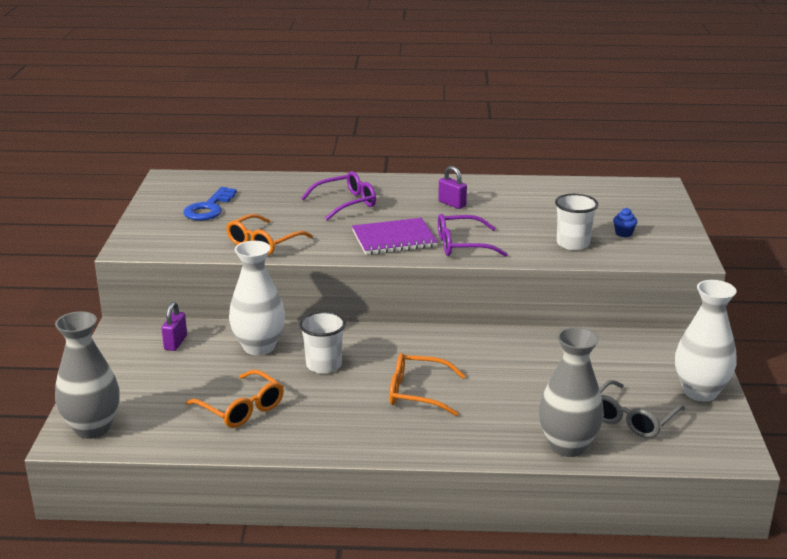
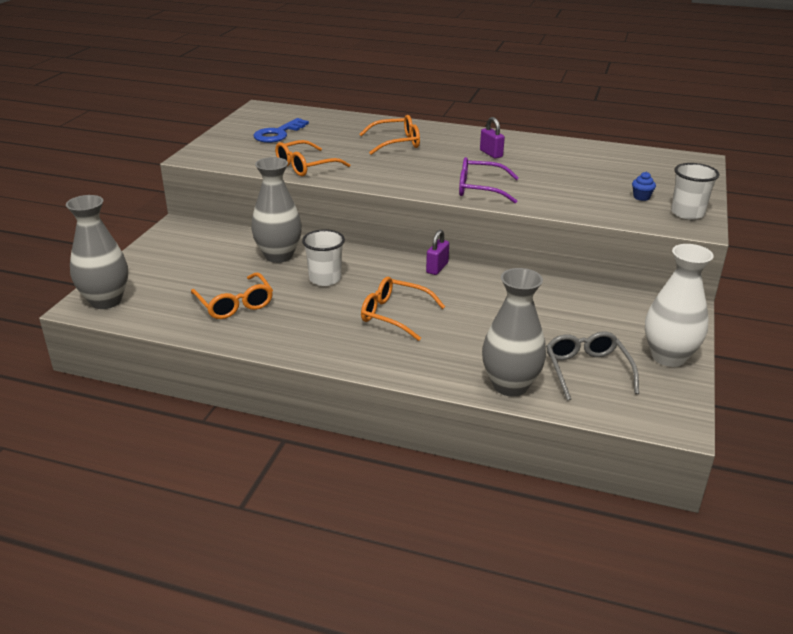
camera: 15 degrees right, 5 degrees up
purple padlock [162,302,187,351] -> purple padlock moved to [426,230,449,275]
white vase [229,241,285,355] -> grey vase [251,157,302,263]
purple glasses [301,171,376,221] -> orange glasses [359,115,420,155]
purple notebook [352,218,438,255] -> none
white cup [555,194,598,250] -> white cup moved to [671,163,720,220]
grey glasses [599,380,685,438] -> grey glasses turned 120 degrees clockwise [546,331,639,401]

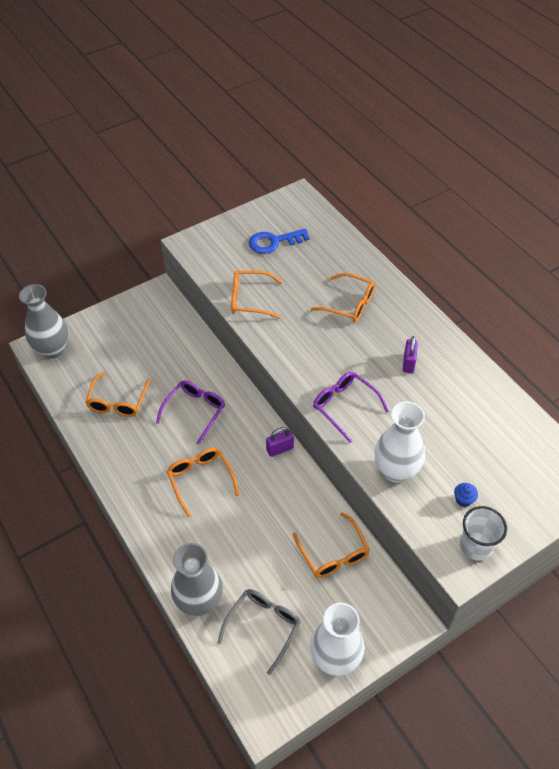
camera: 40 degrees right, 20 degrees up
grey vase [251,157,302,263] -> none
white cup [302,229,345,286] -> purple glasses [156,380,225,445]
none -> orange glasses [293,513,370,578]
none -> white vase [375,401,425,483]

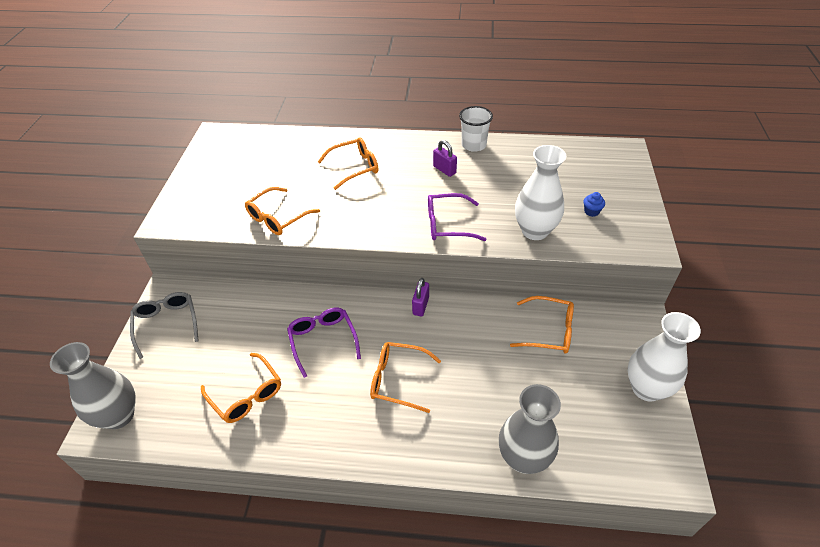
camera: 50 degrees left, 5 degrees down
grey glasses [217,589,301,675] -> grey glasses moved to [130,292,199,359]
blue key [249,228,310,254] -> none
white cup [460,506,507,561] -> white cup moved to [459,106,493,152]

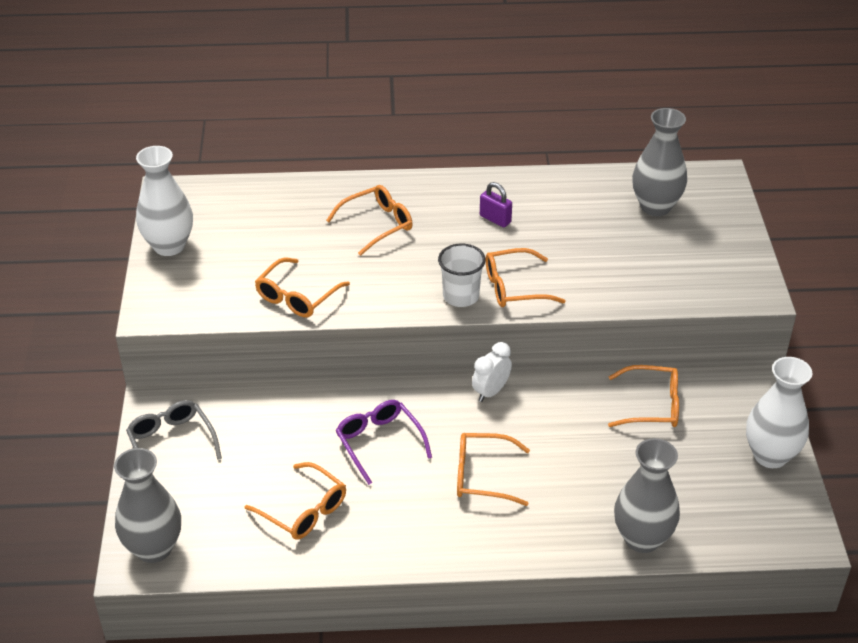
camera: 10 degrees left, 5 degrees down
purple padlock [412,278,429,316] -> white clock [472,342,512,402]
purple glasses [428,193,487,241] -> orange glasses [486,248,566,307]
white cup [459,106,493,152] -> white cup moved to [438,243,486,307]
white vase [515,145,566,240] -> white vase moved to [136,146,193,256]
blue cupcake [583,192,605,217] -> none
none -> grey vase [632,108,687,216]

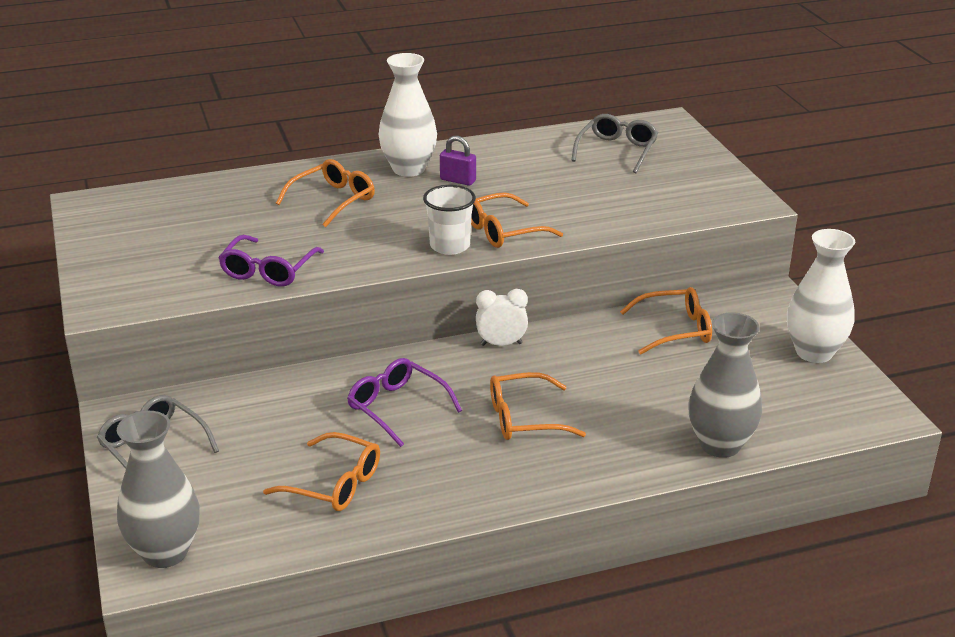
camera: 15 degrees left, 10 degrees down
white vase [136,146,193,256] -> white vase moved to [379,53,437,177]
orange glasses [255,258,350,318] -> purple glasses [218,235,324,287]
white clock [472,342,512,402] -> white clock turned 60 degrees clockwise [476,289,528,346]
grey vase [632,108,687,216] -> grey glasses [571,114,658,173]

